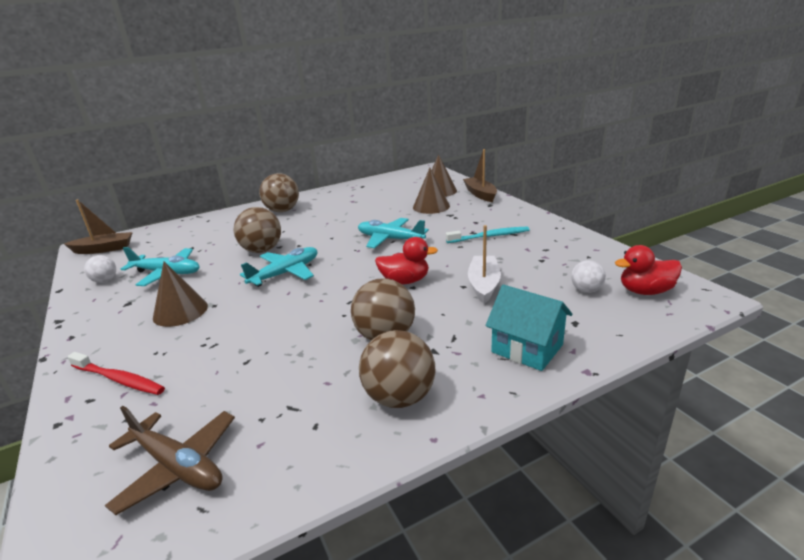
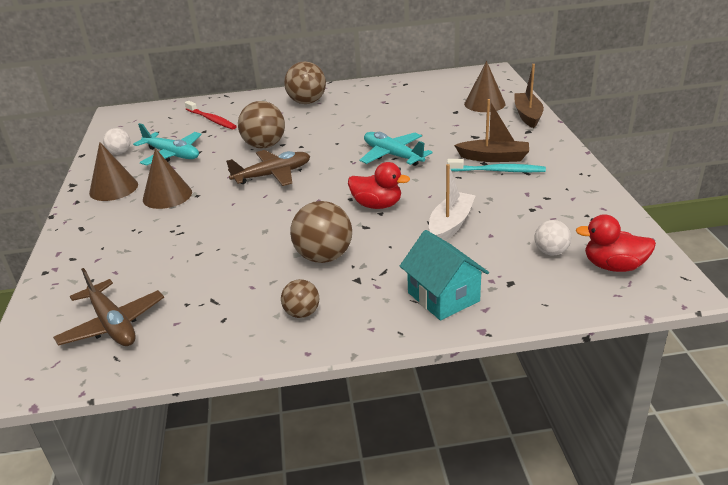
camera: 20 degrees right, 5 degrees up
brown boat [64,200,133,254] -> brown boat moved to [454,99,529,162]
red toothbrush [67,352,165,395] -> red toothbrush moved to [185,101,237,129]
turquoise plane [240,247,317,287] -> brown plane [226,150,310,186]
brown ball [359,330,435,408] -> brown ball [281,279,319,318], size x0.56
brown cone [413,168,450,214] -> brown cone moved to [89,142,138,201]

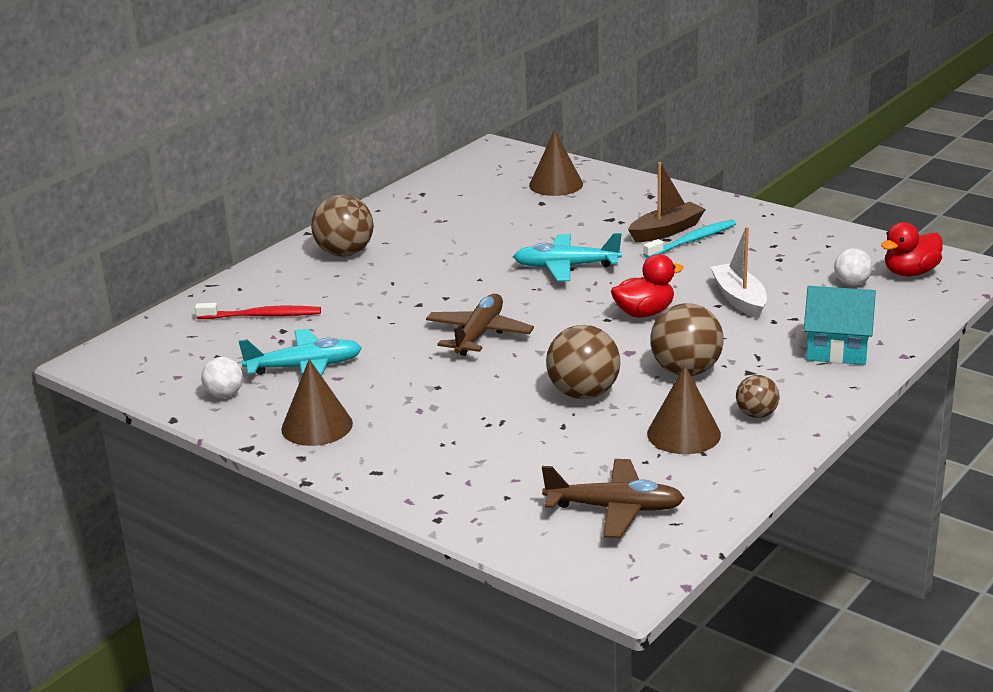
camera: 45 degrees left, 5 degrees down
brown cone [143,148,192,209] -> brown cone moved to [647,365,721,454]
brown ball [238,101,285,148] -> brown ball moved to [546,325,620,399]
brown boat [514,64,544,128] -> none

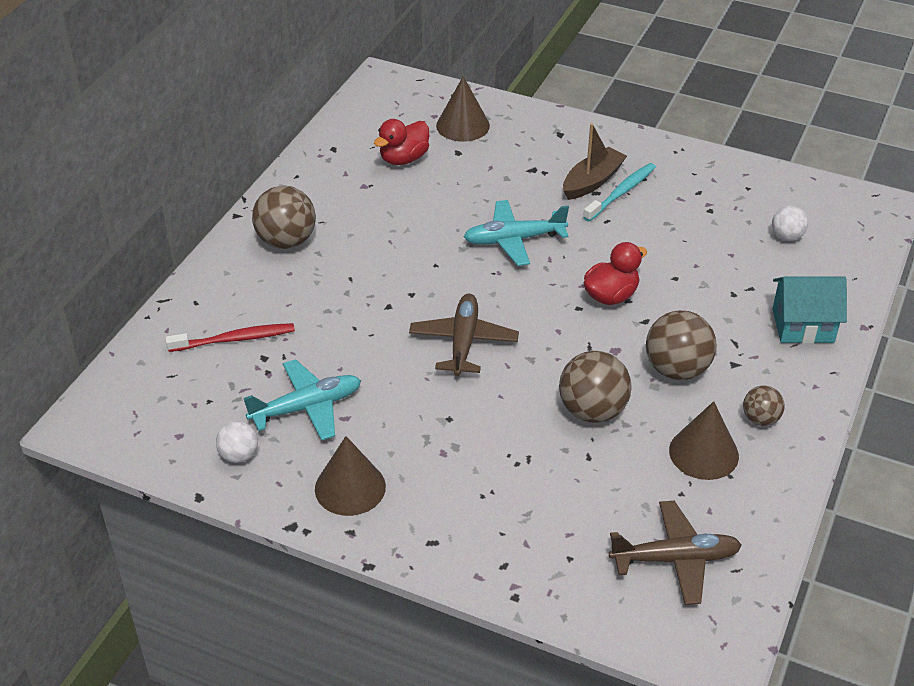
camera: 15 degrees left, 15 degrees up
white boat [710,227,767,319] -> none
red duck [881,222,943,277] -> red duck moved to [374,119,429,165]

